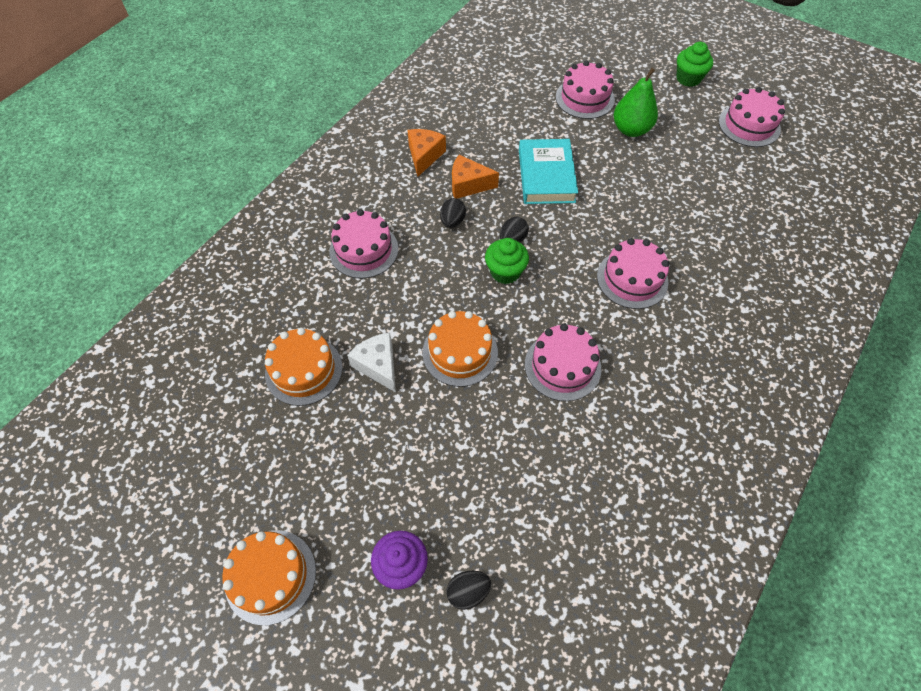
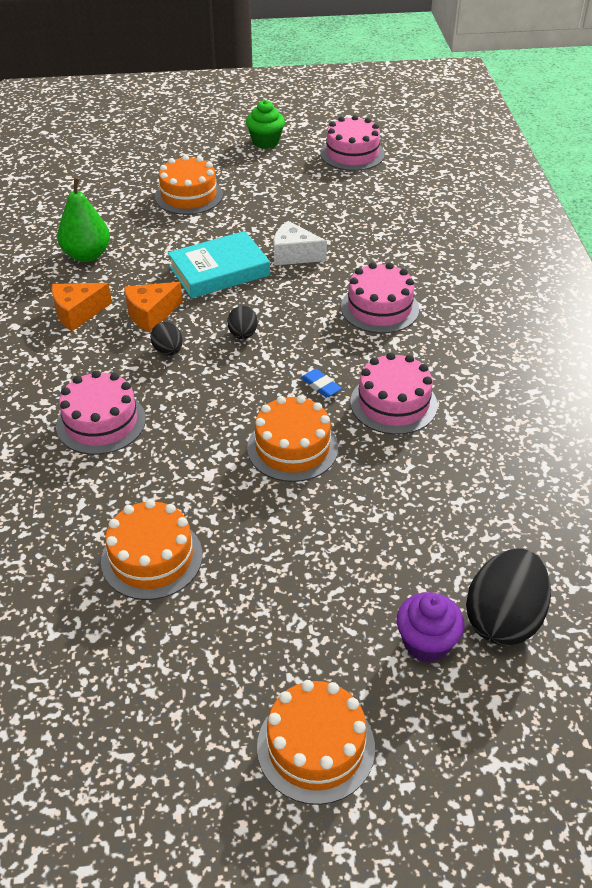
camera: 40 degrees left, 15 degrees down
white cheese [347,333,396,392] -> white cheese moved to [273,221,327,265]
orange cheese [407,129,446,176] -> orange cheese turned 90 degrees counterclockwise [52,283,112,331]
black egg [446,571,491,610] -> black egg [466,548,551,646], size x1.95
green cupcake [485,238,529,284] -> none
turquoise book [519,139,578,204] -> turquoise book turned 75 degrees counterclockwise [168,231,270,298]
pink cake [556,61,615,119] -> orange cake [155,155,223,215]
green pear [614,68,658,137] -> green pear moved to [57,178,110,262]
none -> blue eraser [301,369,342,398]

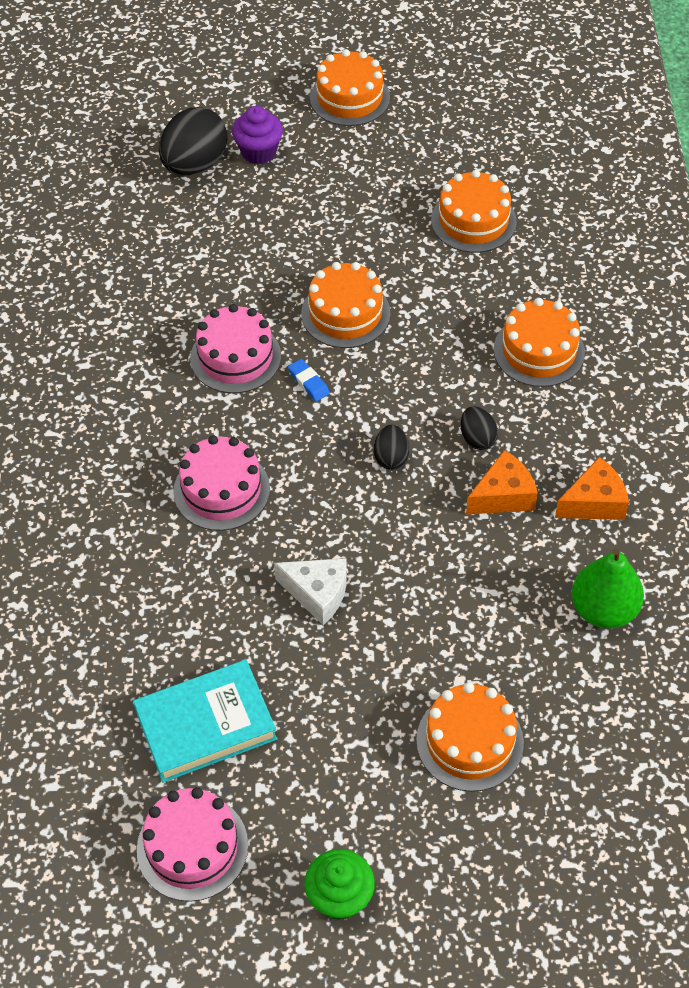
camera: 175 degrees left, 10 degrees up
pink cake [56,370,146,455] -> orange cake [494,298,585,387]
turquoise book [168,231,270,298] -> turquoise book moved to [133,660,277,783]

